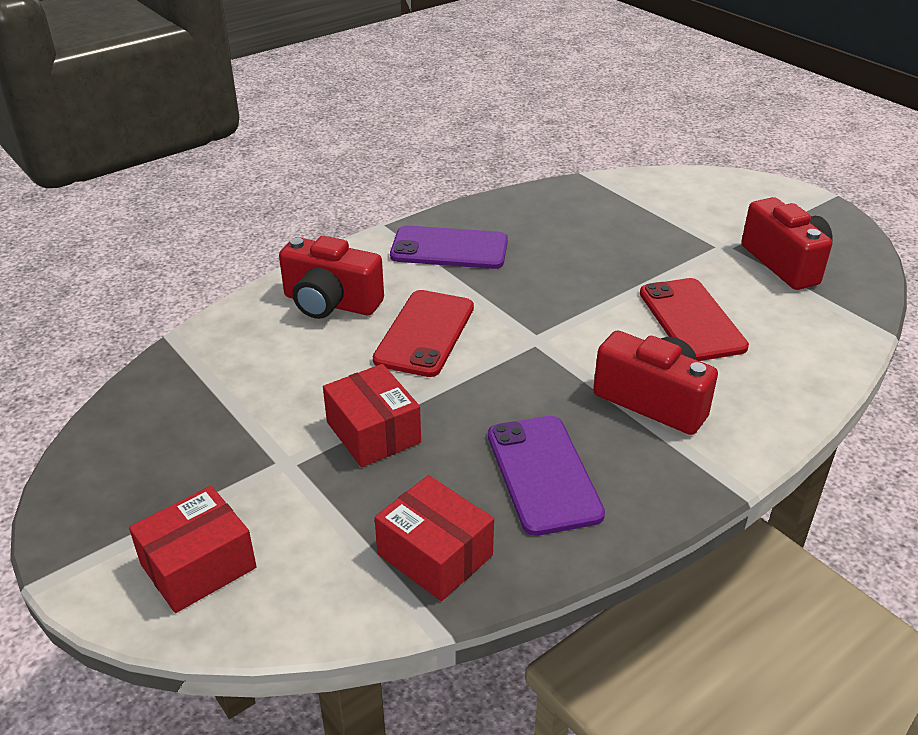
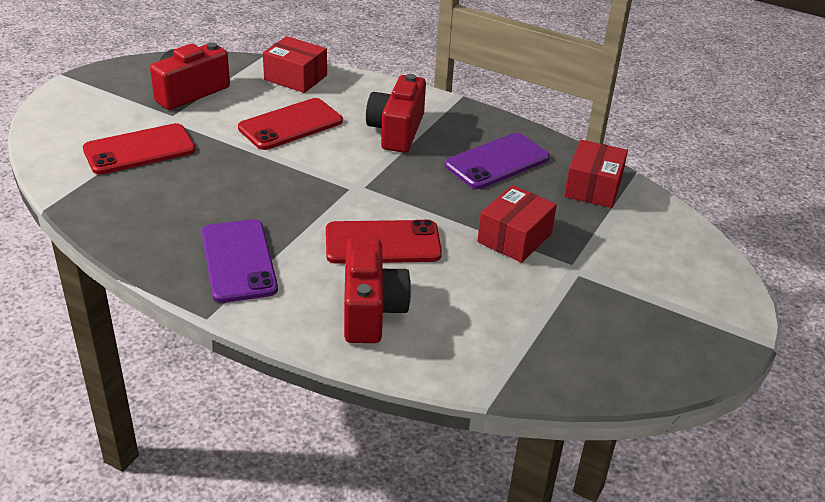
camera: 115 degrees left, 0 degrees up
red box [129,486,257,613] -> red box moved to [263,36,327,93]
none -> red phone [83,123,196,174]

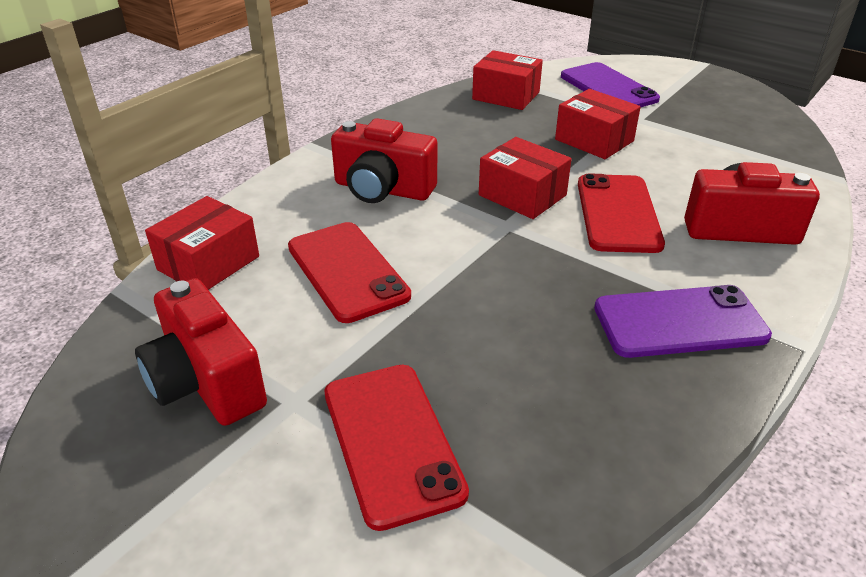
camera: 80 degrees left, 0 degrees up
purple phone [445,133,550,189] -> purple phone moved to [561,62,660,108]
none -> red box [479,137,572,219]

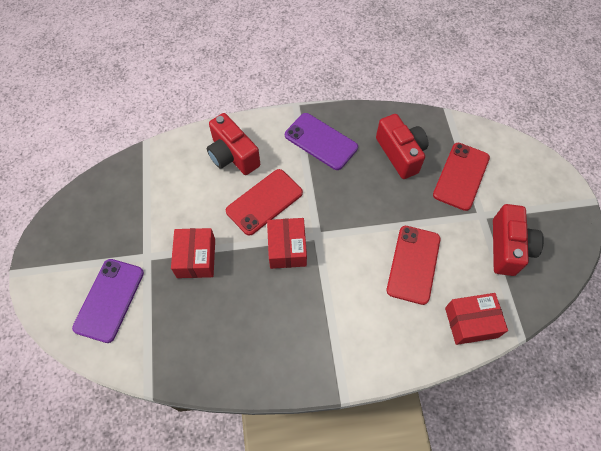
camera: 135 degrees left, 25 degrees up
red camera [331,118,437,203] -> red camera moved to [376,114,428,179]
red box [472,50,543,110] -> none

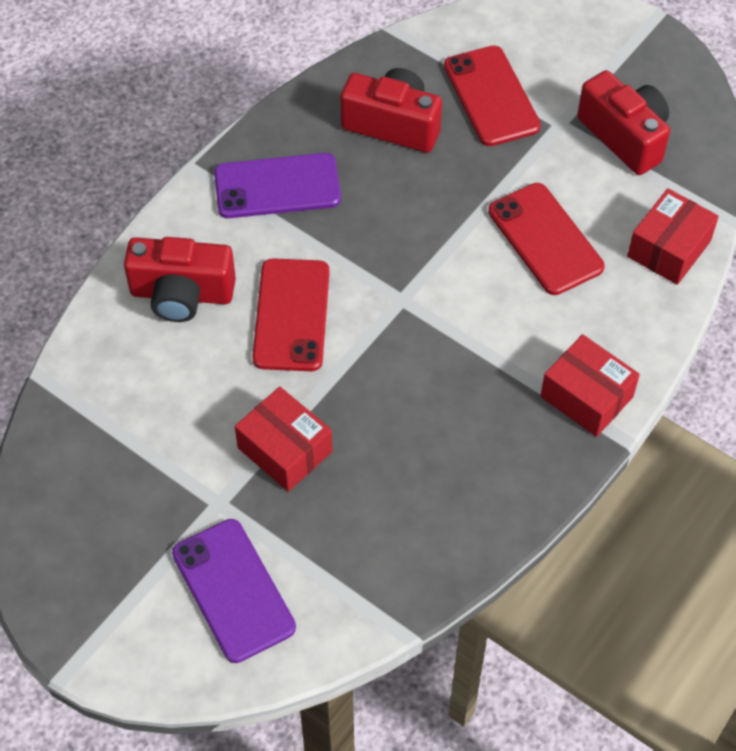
camera: 45 degrees left, 5 degrees down
red box [267,218,307,269] -> red box moved to [540,334,640,437]

